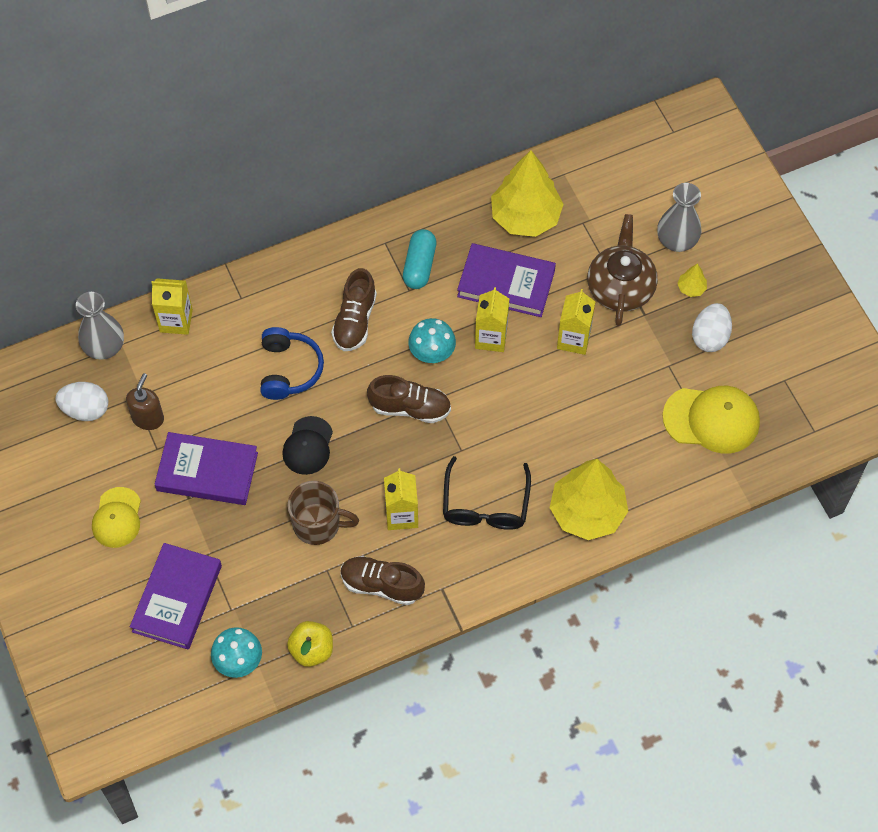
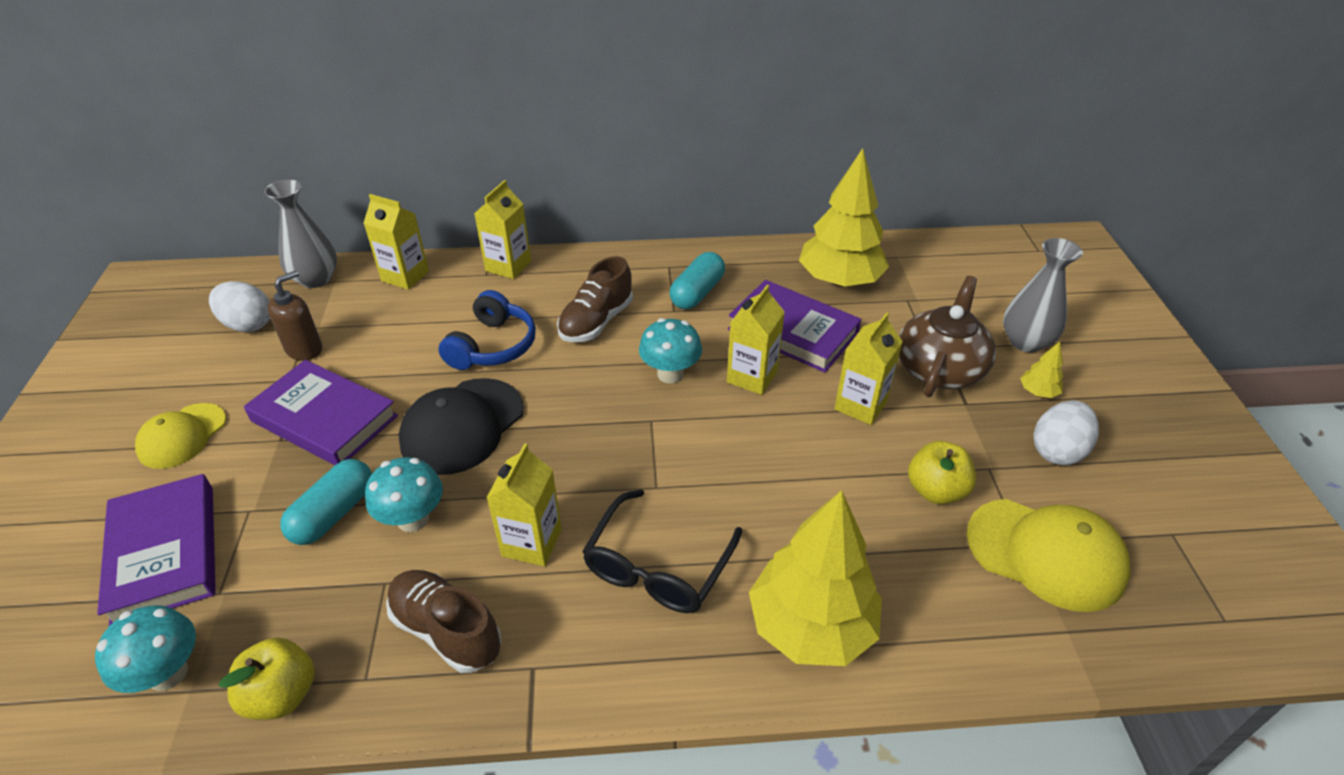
camera: 20 degrees right, 20 degrees down
purple book [130,543,222,650] -> purple book turned 60 degrees counterclockwise [97,474,216,626]
black cap [282,416,333,475] -> black cap [398,378,524,475], size x1.53
brown mug [287,481,359,545] -> turquoise mushroom [365,457,443,532]
brown shoe [367,375,451,423] -> none
none -> turquoise capsule [280,459,372,545]
none -> yellow carton [474,180,531,279]
none -> yellow apple [908,441,976,504]

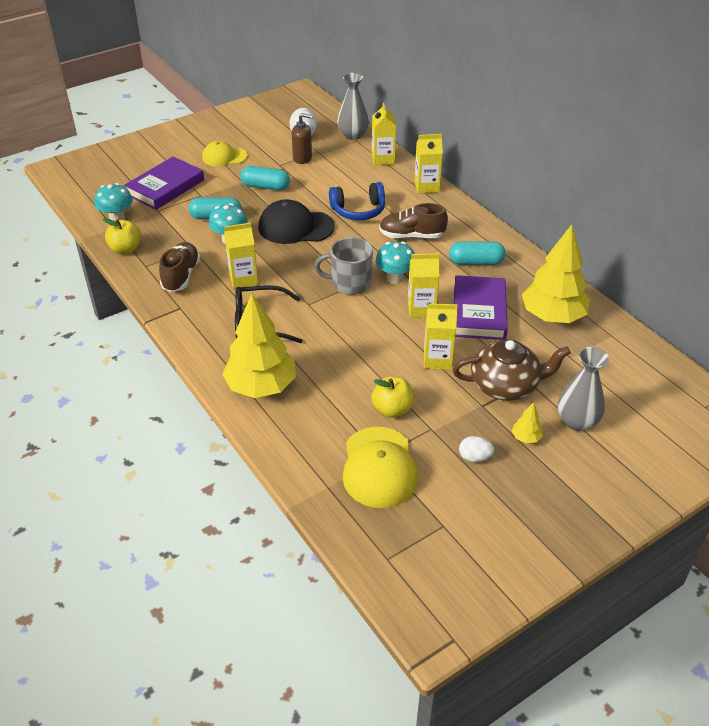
camera: 60 degrees right, 0 degrees up
purple book [244,360,398,465] -> turquoise capsule [240,166,290,190]
white egg [1034,400,1099,465] -> white egg [459,436,494,462], size x0.64
none -> grey mug [314,237,373,295]

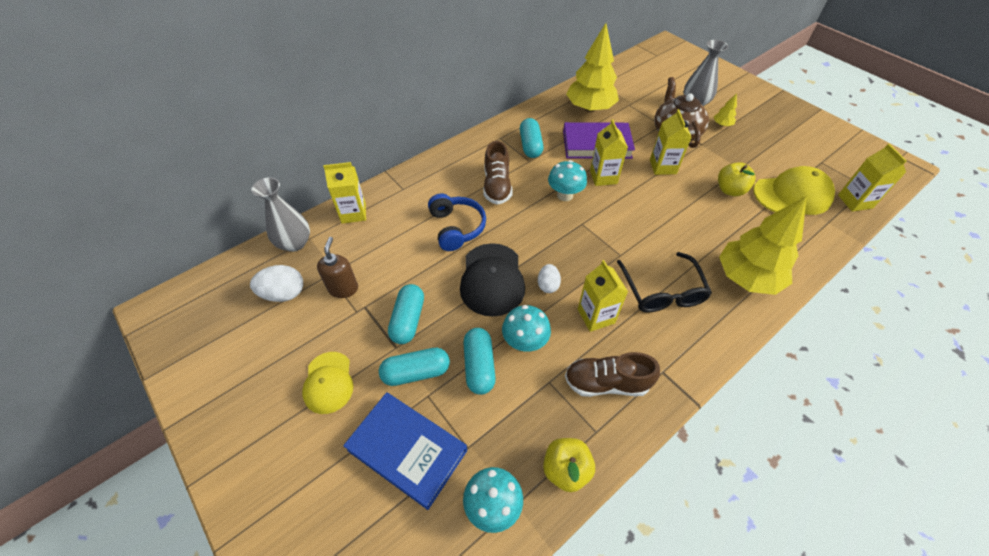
camera: 95 degrees left, 10 degrees up
purple book [124,157,204,210] -> blue book [343,392,467,510]
grey mug [314,237,373,295] -> none
yellow carton [414,134,443,193] -> yellow carton moved to [838,144,907,212]
white egg [459,436,494,462] -> white egg moved to [538,264,561,293]
none -> turquoise capsule [379,348,450,386]

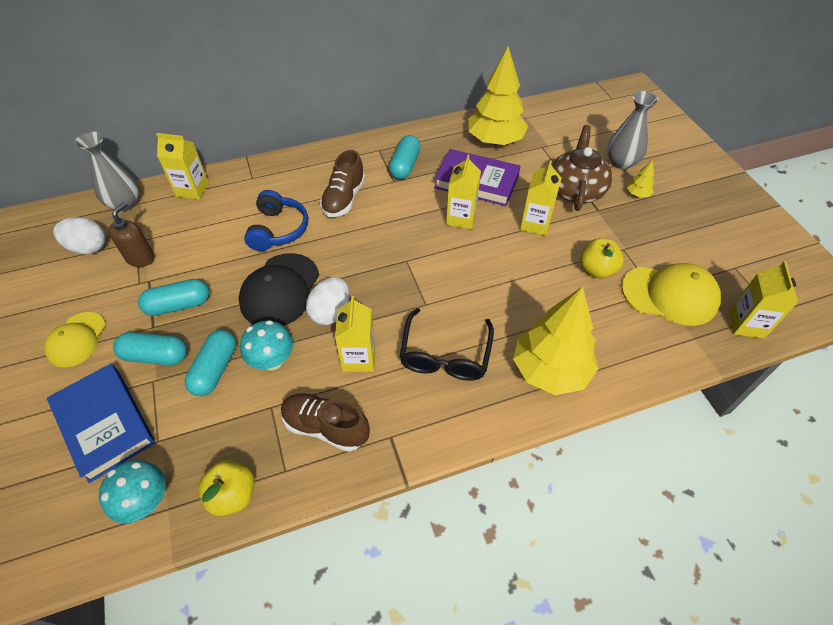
camera: 20 degrees right, 0 degrees up
turquoise capsule [388,284,424,344] -> turquoise capsule turned 45 degrees clockwise [138,279,209,316]
white egg [538,264,561,293] -> white egg [306,277,349,325], size x1.56
turquoise mushroom [548,160,587,201] -> none

